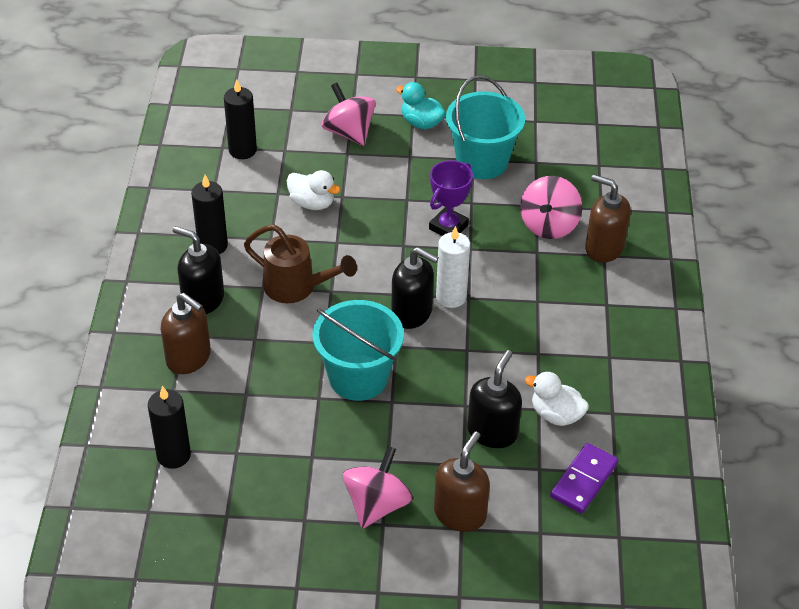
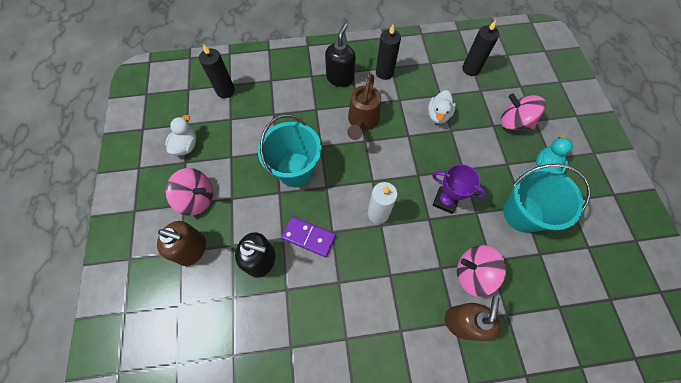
camera: 80 degrees right, 20 degrees up
brown soap dispenser [161,293,211,374] -> none
pink spinning top [322,83,376,146] -> pink spinning top turned 105 degrees counterclockwise [501,93,546,130]
black soap dispenser [391,247,439,329] -> none
white duck [525,372,589,426] -> white duck moved to [165,115,197,156]
purple domino [550,443,618,513] -> purple domino moved to [281,217,336,257]

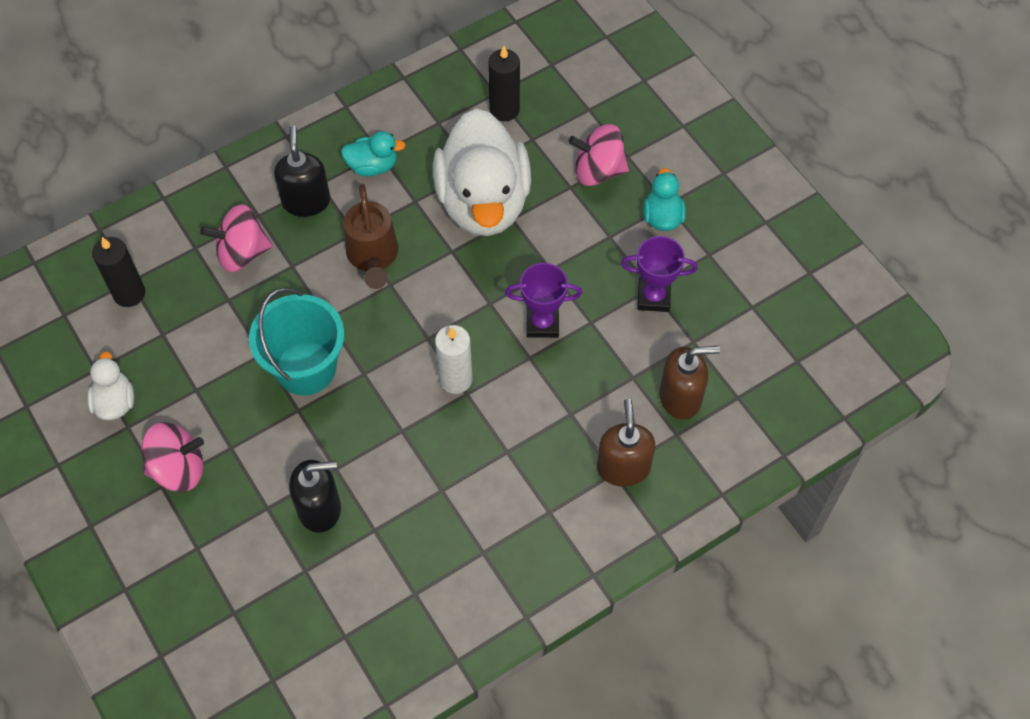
camera: 25 degrees left, 5 degrees down
brown soap dispenser [157,221,206,266] -> brown soap dispenser moved to [659,346,720,419]
purple domino [281,217,336,257] -> none
black candle [376,24,401,80] -> turquoise duck [341,131,406,176]
white duck [428,90,456,124] -> white duck [433,108,531,236], size x2.30
pink spinning top [457,245,506,297] -> pink spinning top moved to [200,204,273,272]
turquoise bucket [503,164,591,233] -> purple trophy [621,236,698,312]

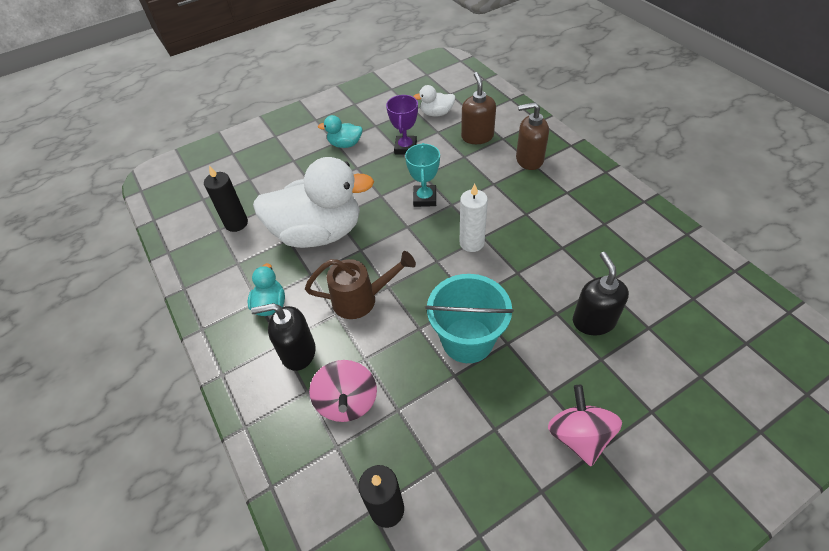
camera: 85 degrees left, 10 degrees down
white duck [87,352,134,420] -> white duck moved to [413,85,455,117]
purple trophy [505,263,582,338] -> turquoise trophy [405,143,440,207]
pink spinning top [568,124,629,186] -> none

